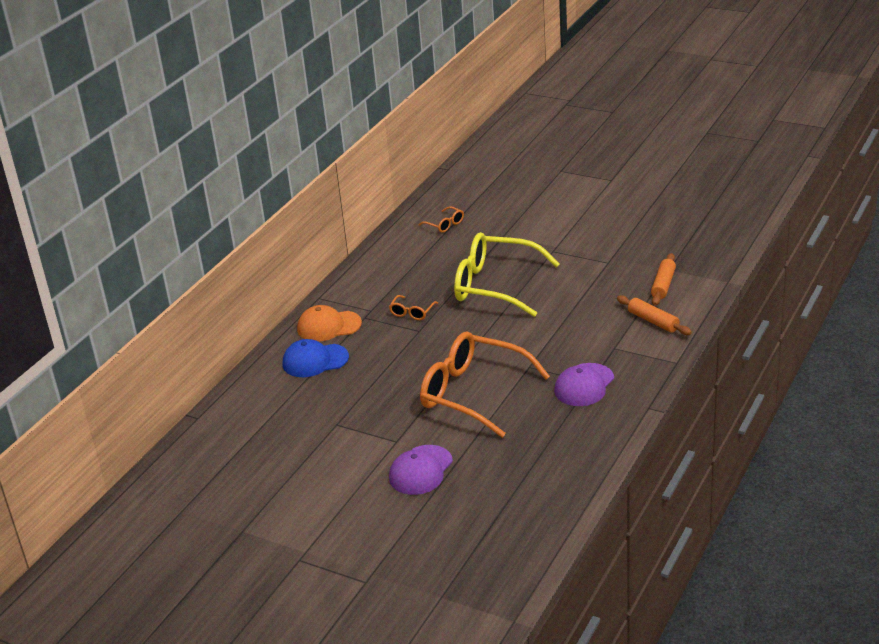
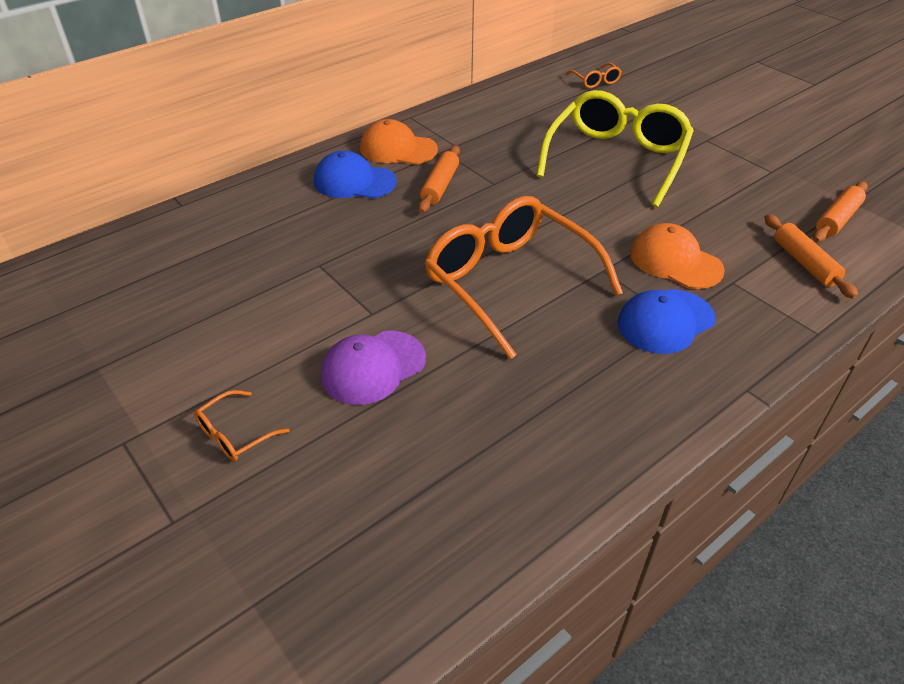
camera: 20 degrees right, 10 degrees up
orange glasses [389,295,438,320] -> orange glasses moved to [194,390,290,461]
yellow glasses [454,232,560,317] -> yellow glasses turned 75 degrees clockwise [536,90,694,207]
purple cap [554,363,614,406] -> blue cap [618,289,716,354]
none -> orange rolling pin [418,145,460,213]
none -> orange cap [630,223,725,289]

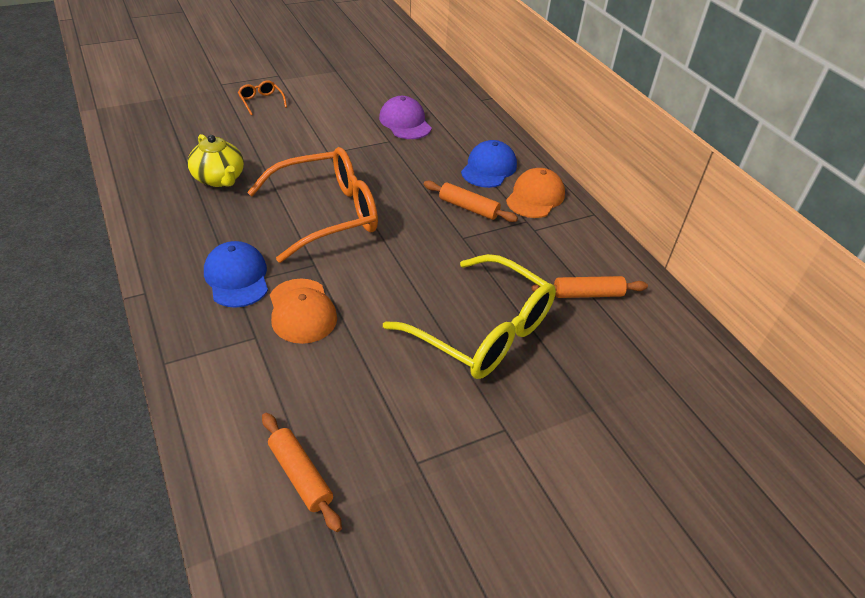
camera: 100 degrees right, 0 degrees up
purple cap [321,331,426,405] -> purple cap moved to [379,96,432,139]
orange glasses [566,63,622,88] -> none
orange cap [630,223,725,289] -> orange cap turned 105 degrees clockwise [270,279,337,344]
orange rolling pin [764,214,858,299] -> orange rolling pin moved to [532,276,648,298]
none -> yellow teapot [188,134,244,187]

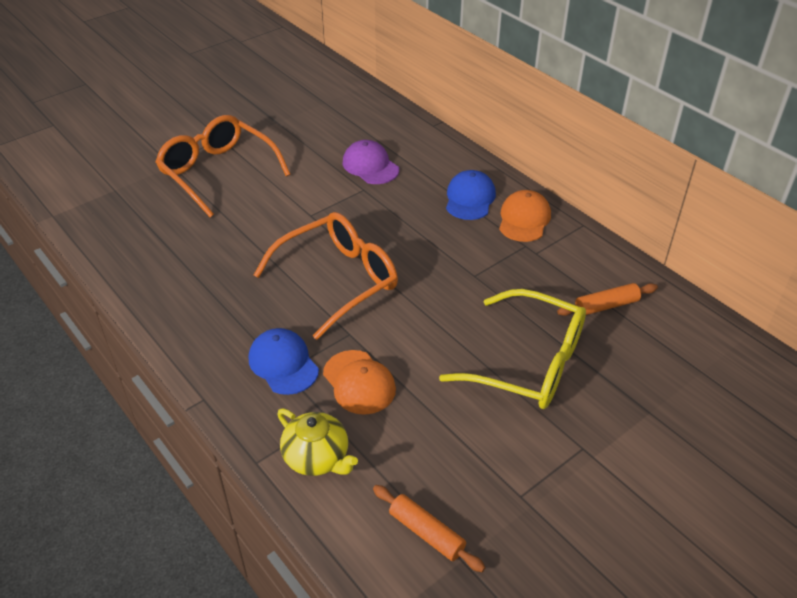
camera: 10 degrees left, 0 degrees up
yellow teapot [188,134,244,187] -> yellow teapot moved to [277,409,358,476]
orange glasses [238,80,287,115] -> orange glasses [155,115,291,217], size x2.49
orange rolling pin [423,181,518,222] -> none

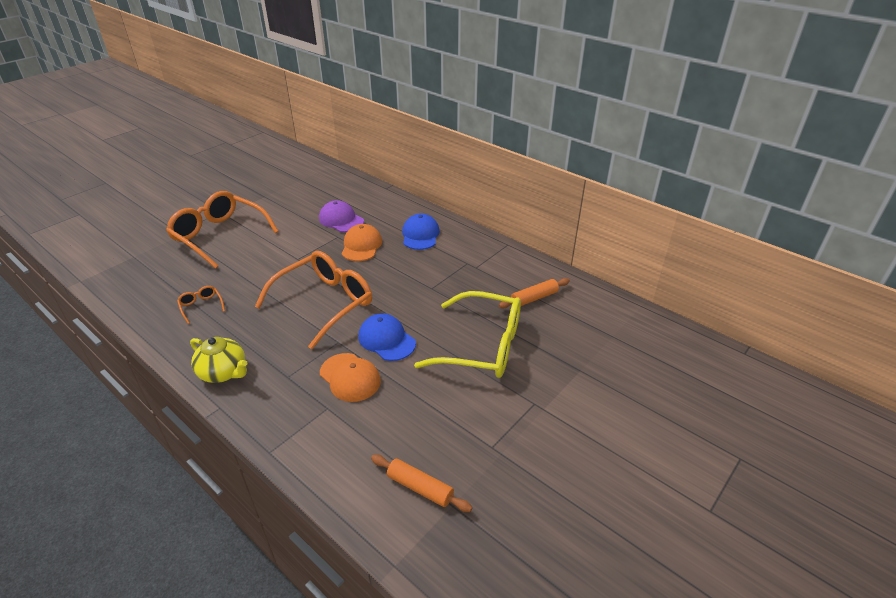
camera: 10 degrees left, 5 degrees down
blue cap [249,328,319,395] -> blue cap moved to [358,313,416,361]
yellow teapot [277,409,358,476] -> yellow teapot moved to [190,337,248,383]
orange cap [499,190,551,242] -> orange cap moved to [342,224,382,261]
none -> orange glasses [177,286,225,324]

